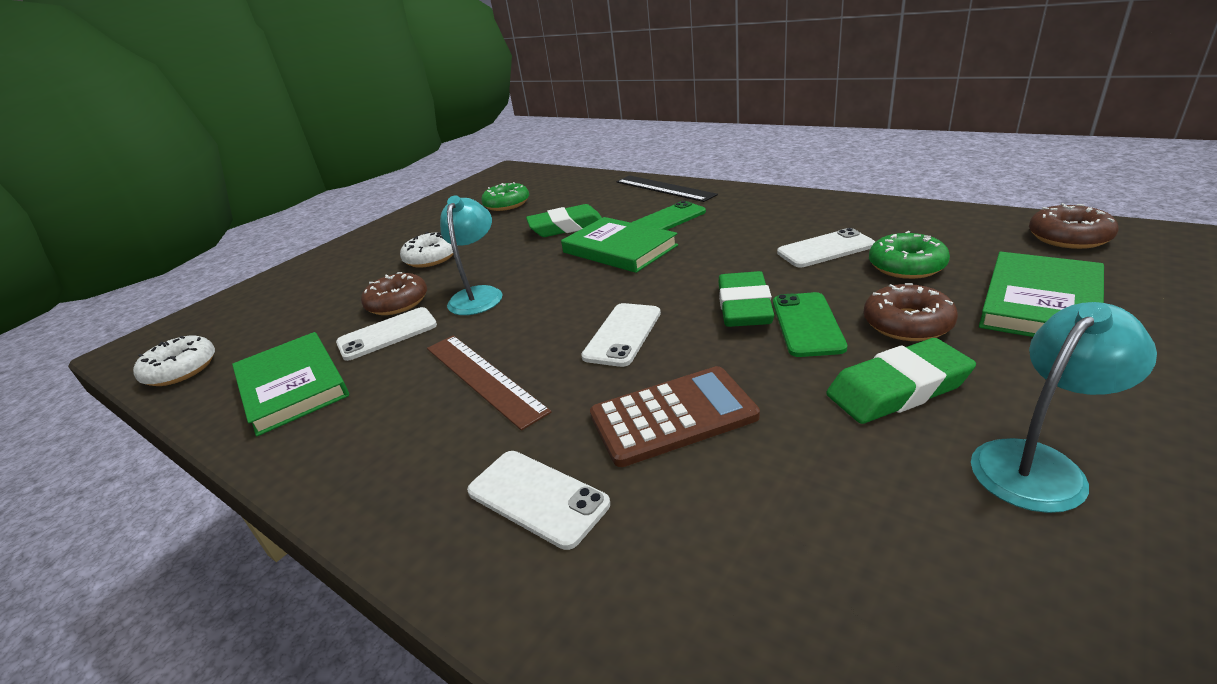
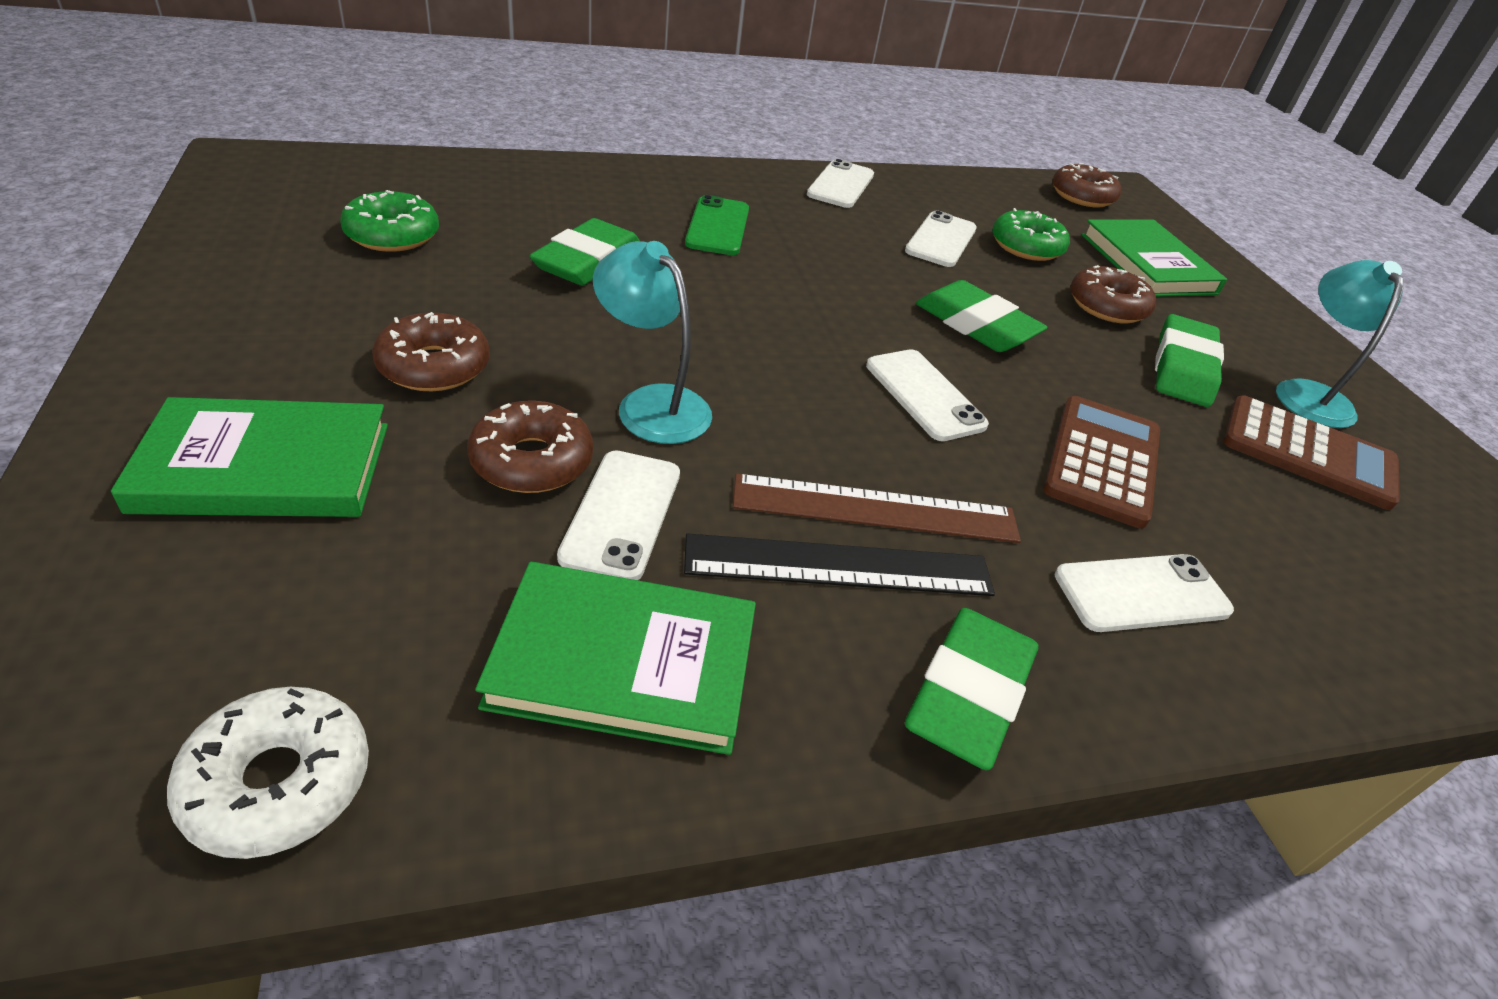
camera: 60 degrees left, 10 degrees up
white donut [400,232,453,268] -> brown donut [372,312,490,391]
green book [561,217,678,273] -> green book moved to [111,397,388,517]
black ruler [616,175,718,202] -> black ruler moved to [684,533,995,596]
green phone [773,292,847,357] -> none
none -> white phone [807,159,874,208]
none -> green eraser [905,608,1039,770]
none -> brown calculator [1223,395,1400,510]

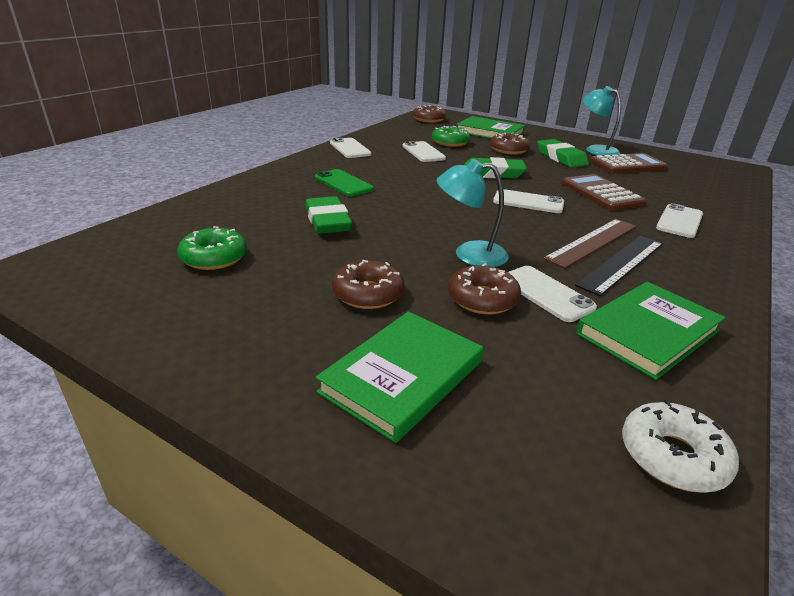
camera: 40 degrees left, 10 degrees down
green eraser [905,608,1039,770] -> none

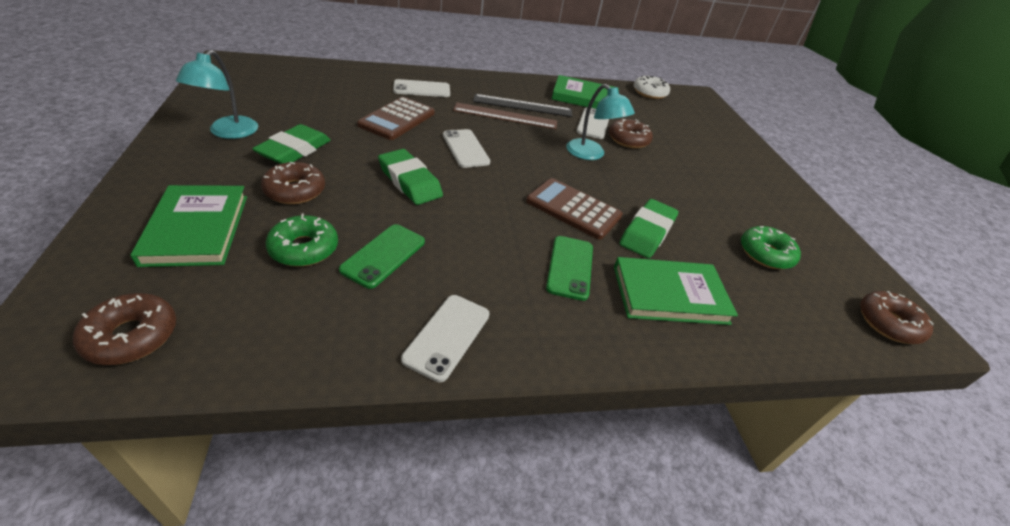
camera: 135 degrees left, 10 degrees up
green book [316,312,483,443] -> green book moved to [614,257,738,325]
brown donut [332,260,404,309] -> brown donut moved to [860,291,934,344]
white phone [402,141,446,162] -> green phone [339,224,425,289]
brown calculator [590,153,668,173] -> brown calculator moved to [526,178,623,240]

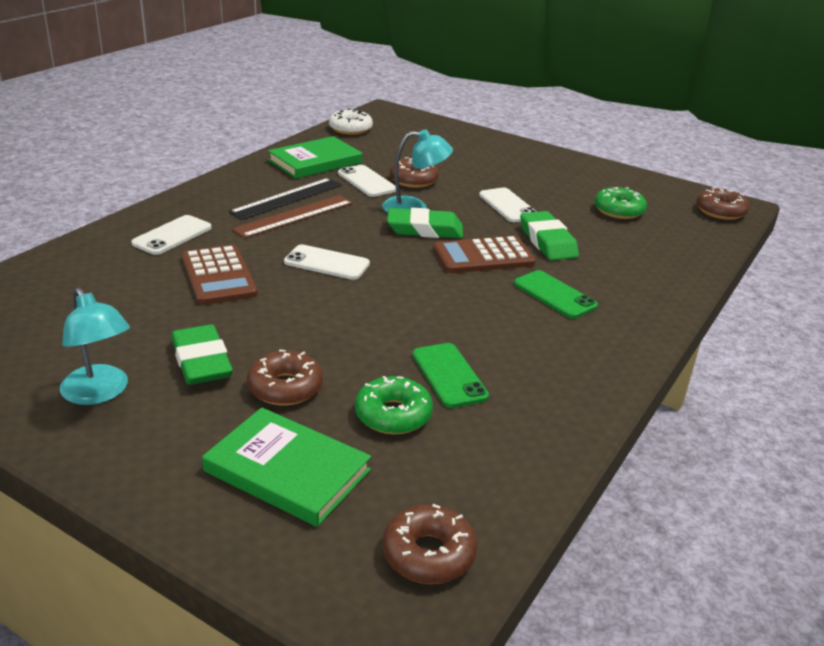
camera: 45 degrees left, 10 degrees down
green eraser [378,149,443,205] -> green eraser moved to [387,208,463,238]
white phone [401,295,489,382] -> white phone moved to [479,187,537,222]
green book [614,257,738,325] -> none

